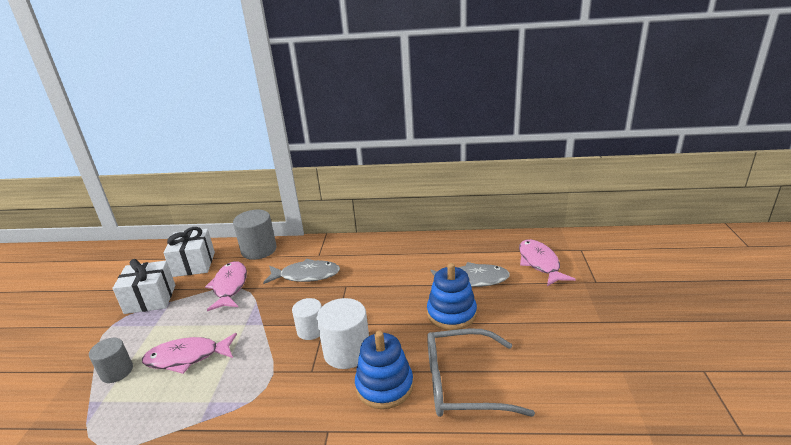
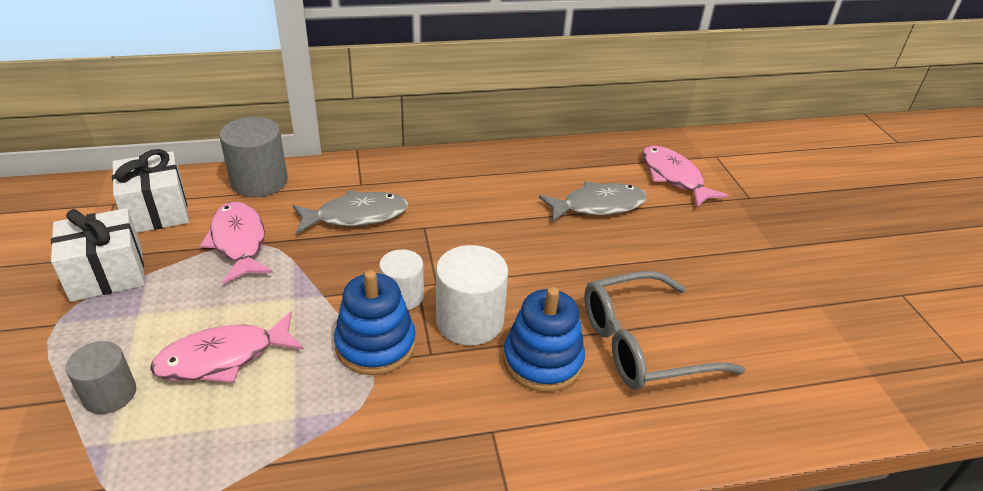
camera: 20 degrees left, 10 degrees up
blue stacking toy [427,263,477,330] -> blue stacking toy moved to [334,270,416,375]

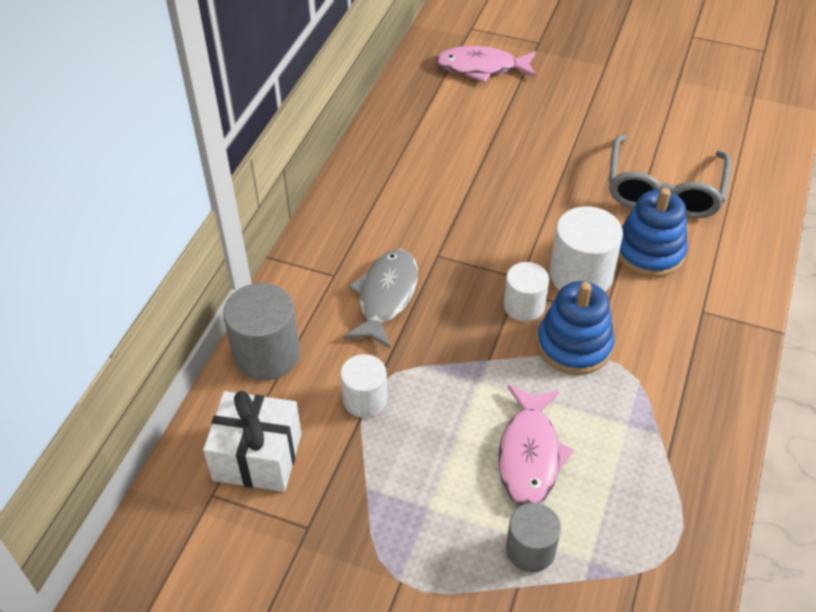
camera: 55 degrees left, 10 degrees up
white gift [51,208,145,302] -> none
pink fish [200,202,273,284] -> white cylinder [340,354,387,418]
grey fish [539,181,647,222] -> none

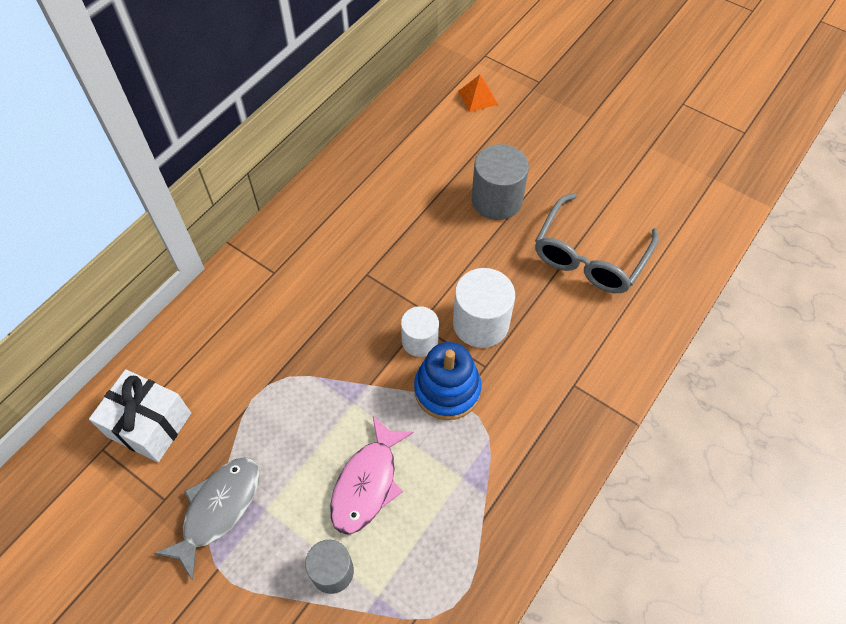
camera: 15 degrees right, 10 degrees up
grey cylinder [223,283,300,380] -> grey cylinder moved to [472,144,529,220]
white cylinder [340,354,387,418] -> none
grey fish [343,249,418,349] -> grey fish moved to [154,457,259,581]
pink fish [435,46,536,82] -> orange pyramid [458,75,498,112]
blue stacking toy [618,188,688,277] -> none

